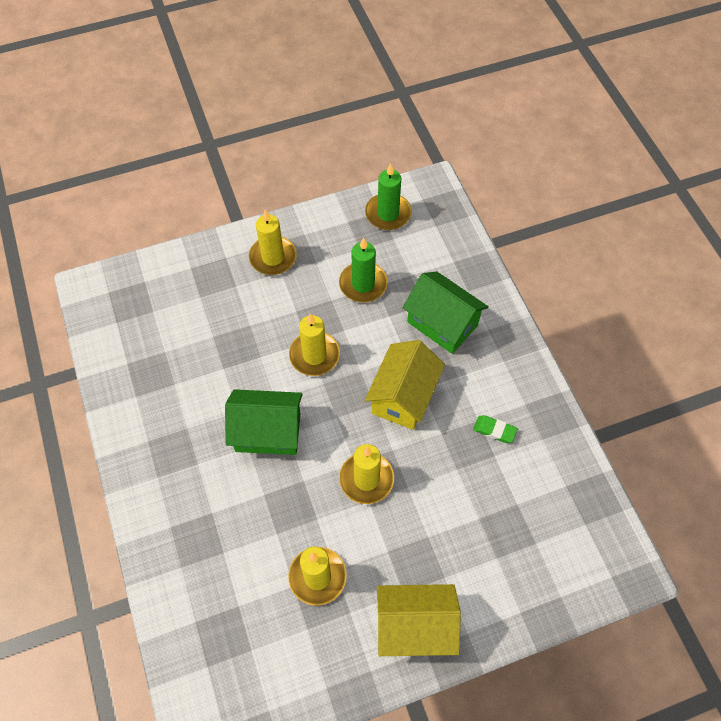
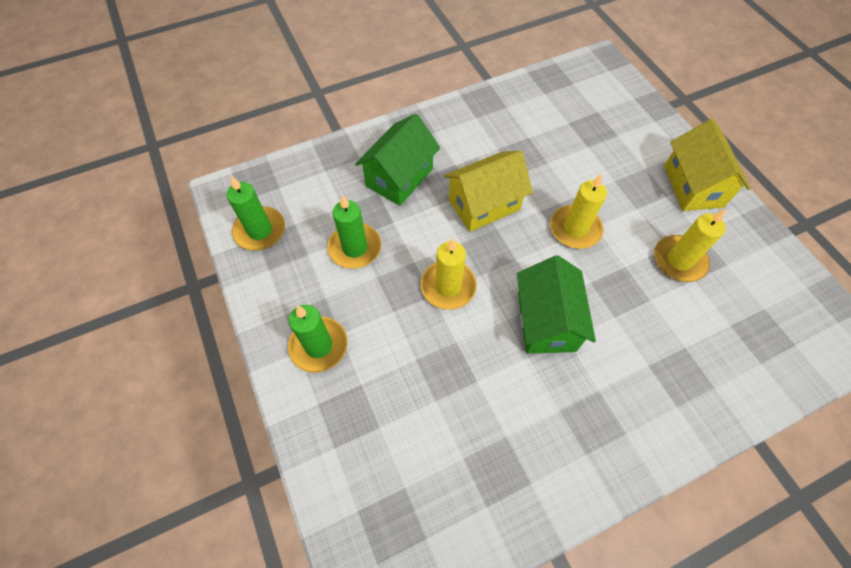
camera: 95 degrees left, 0 degrees up
yellow candle [249,210,297,275] -> green candle [288,305,348,373]
yellow house [365,340,445,430] -> yellow house turned 45 degrees counterclockwise [444,151,533,232]
green eraser [473,415,518,443] -> none

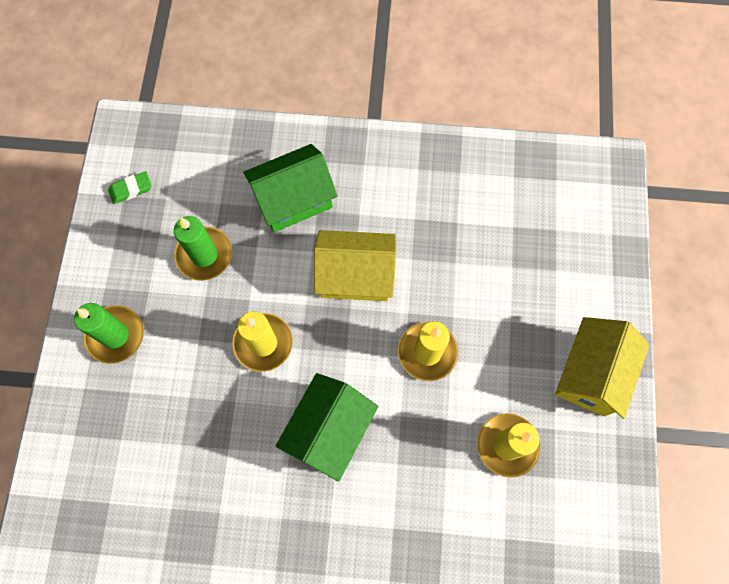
camera: 30 degrees right, 10 degrees up
green candle [227,176,285,251] -> green eraser [108,172,152,204]

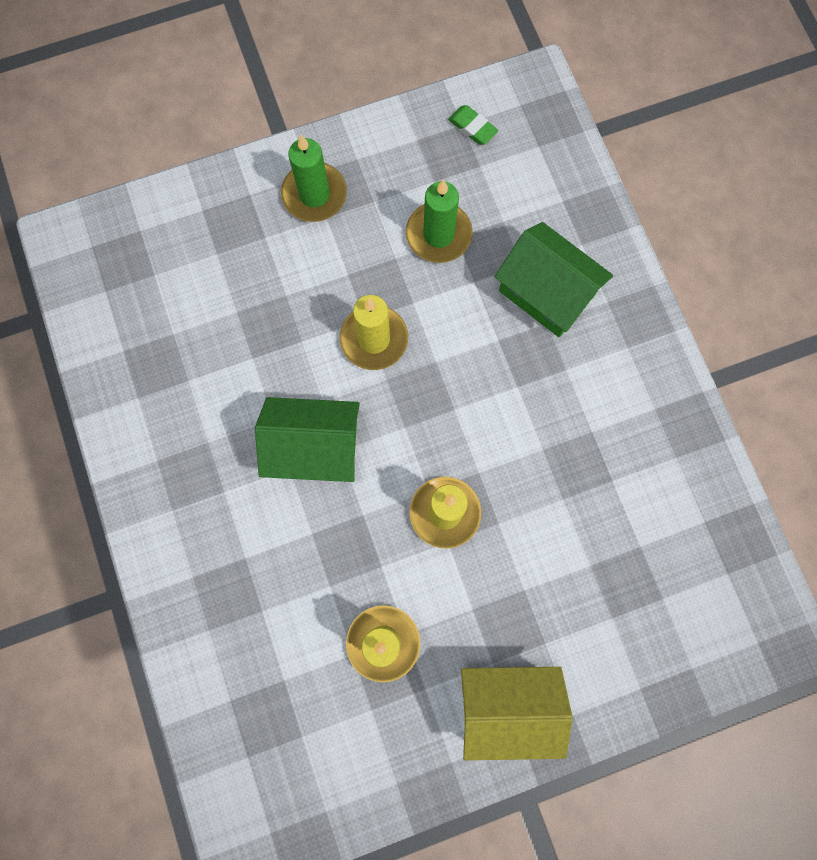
camera: 65 degrees right, 5 degrees up
yellow house [314,230,396,301] -> none

